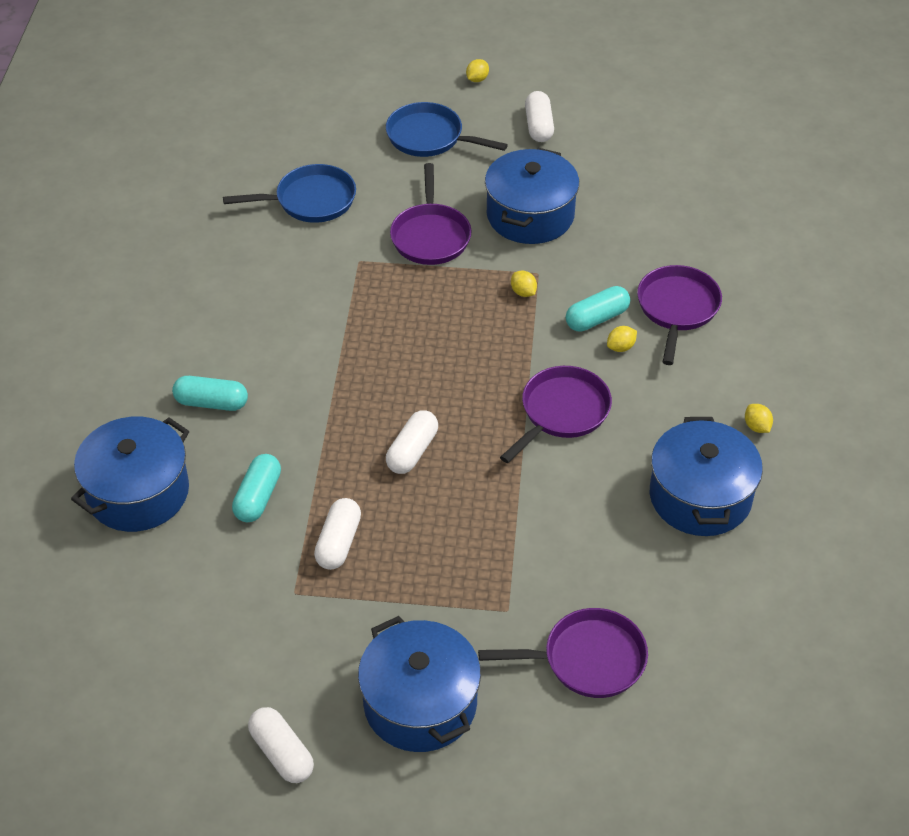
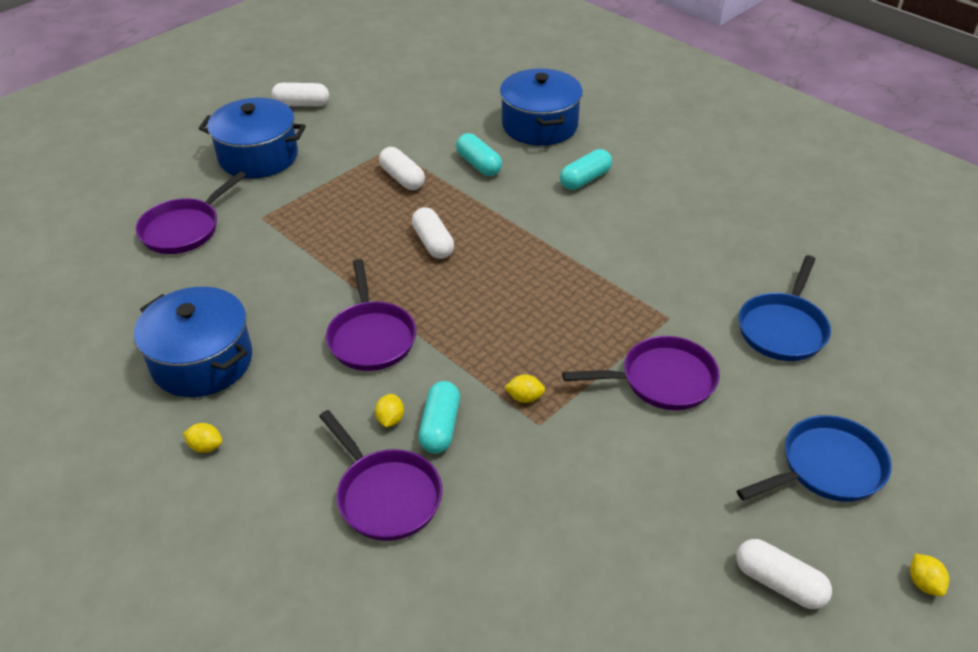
camera: 130 degrees right, 5 degrees down
purple pan [390,163,472,265] -> purple pan turned 135 degrees clockwise [562,336,720,410]
blue pot [485,148,579,244] -> none

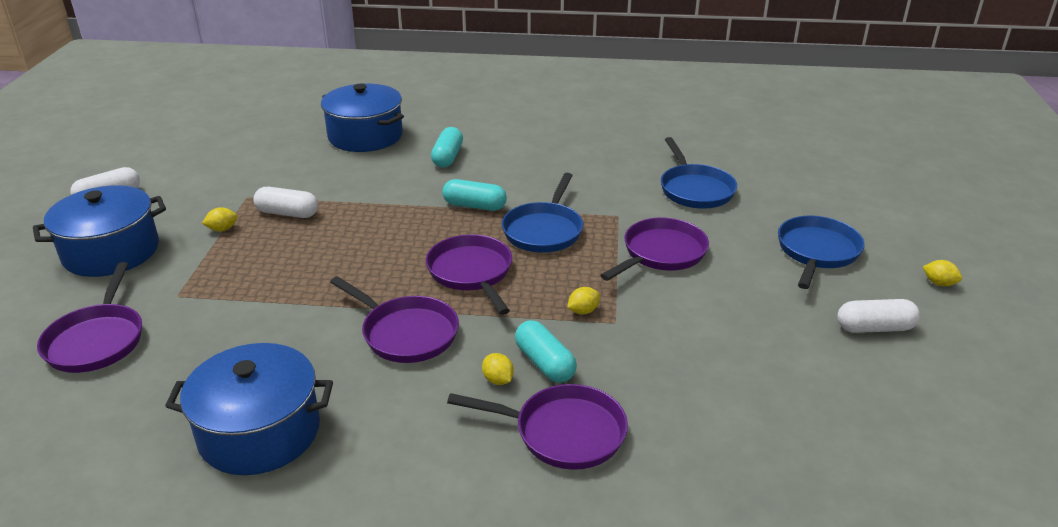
camera: 40 degrees left, 10 degrees down
yellow lemon [183,423,222,453] -> yellow lemon moved to [202,207,238,231]
white capsule [412,207,454,259] -> none
turquoise capsule [456,133,502,176] -> turquoise capsule moved to [442,179,507,211]
none -> purple pan [426,234,512,315]
none -> blue pan [502,173,583,253]

